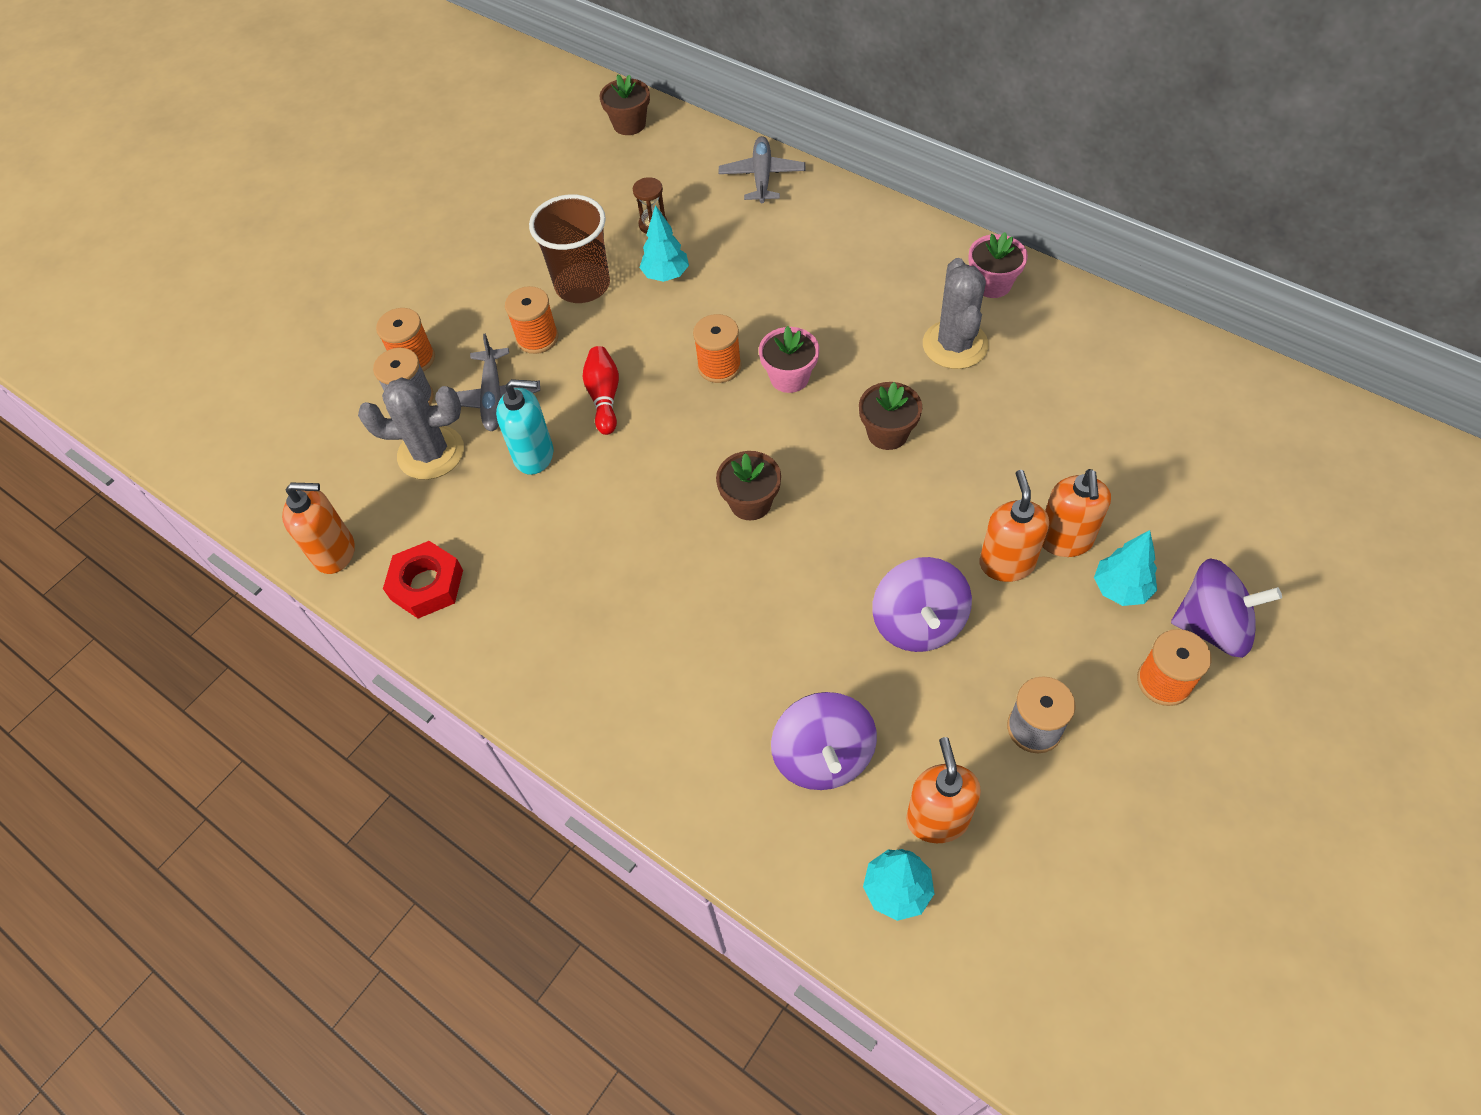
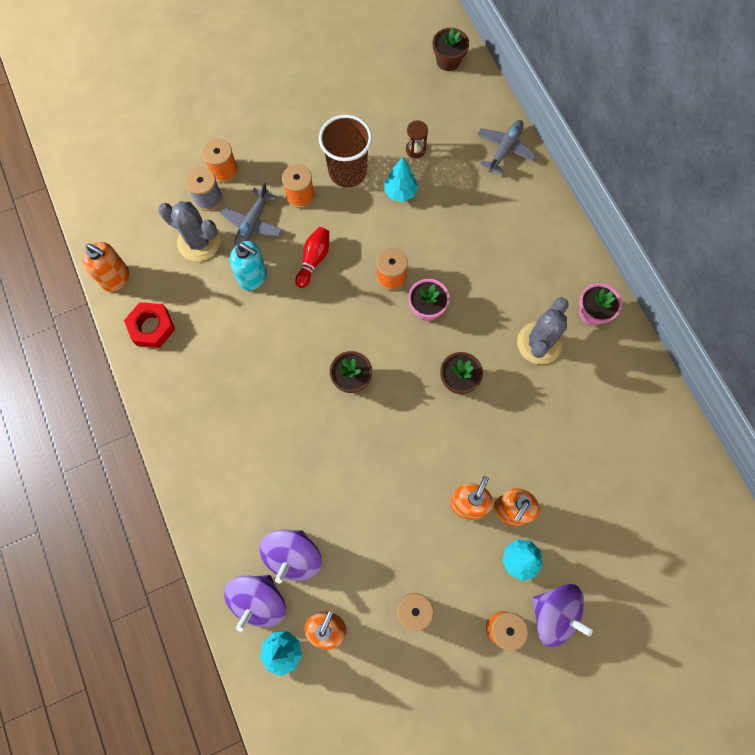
camera: 25 degrees right, 15 degrees up
purple spinning top [872,557,972,652] -> purple spinning top moved to [224,575,286,632]

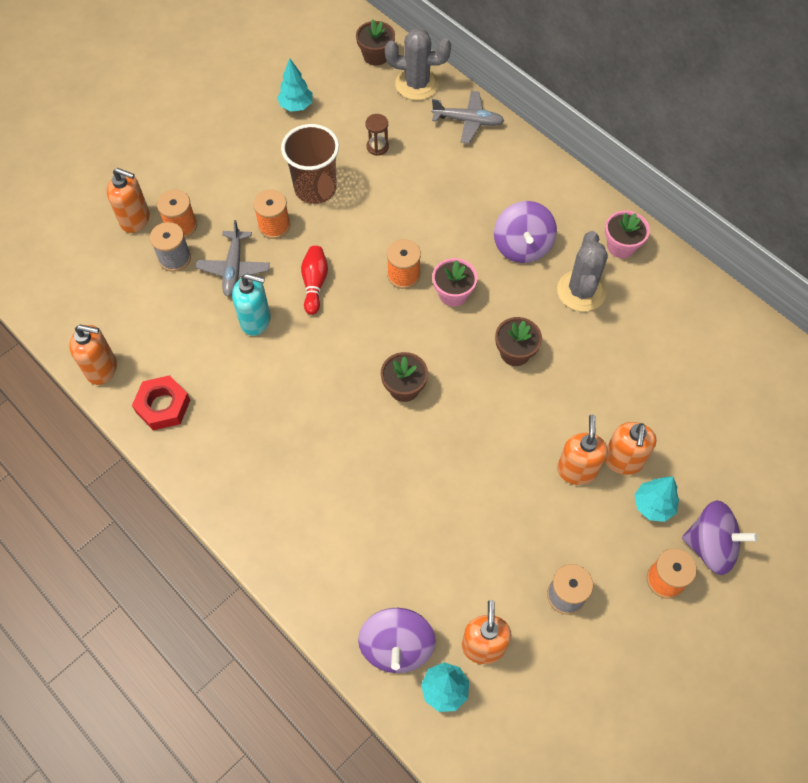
camera: 20 degrees left, 10 degrees down
grey cactus [158,201,220,261] -> grey cactus moved to [385,28,451,100]
purple spinning top [259,530,322,584] -> purple spinning top moved to [494,201,557,263]
turquoise tree [384,157,418,202] -> turquoise tree moved to [277,58,313,112]
grey plane [477,120,536,175] -> grey plane turned 90 degrees clockwise [431,91,504,144]
none -> orange soap dispenser [107,168,150,233]

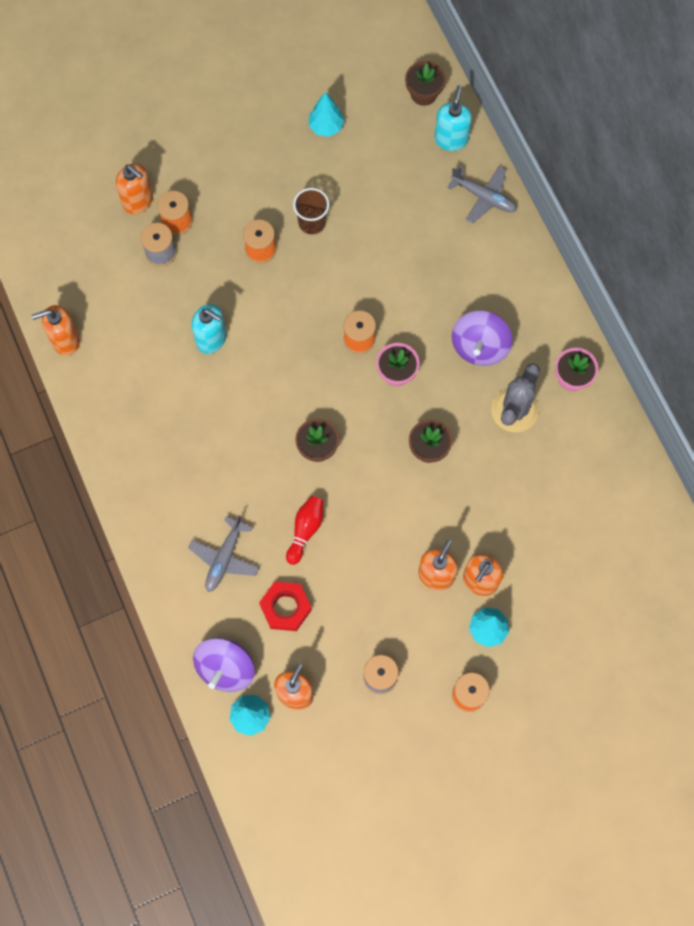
camera: 20 degrees right, 10 degrees up
orange soap dispenser [69,325,117,385] -> orange soap dispenser turned 135 degrees clockwise [32,305,80,356]
red nut [132,375,190,430] -> red nut moved to [259,582,312,631]
grey plane [196,220,270,297] -> grey plane moved to [188,515,259,592]
brown cup [281,124,339,204] -> brown cup [293,188,329,234], size x0.66
red bowling pin [301,246,328,315] -> red bowling pin moved to [286,496,323,565]
brown hourglass [365,114,389,156] -> none
grey cactus [385,28,451,100] -> turquoise soap dispenser [435,85,472,151]
purple spinning top [682,500,758,575] -> none

